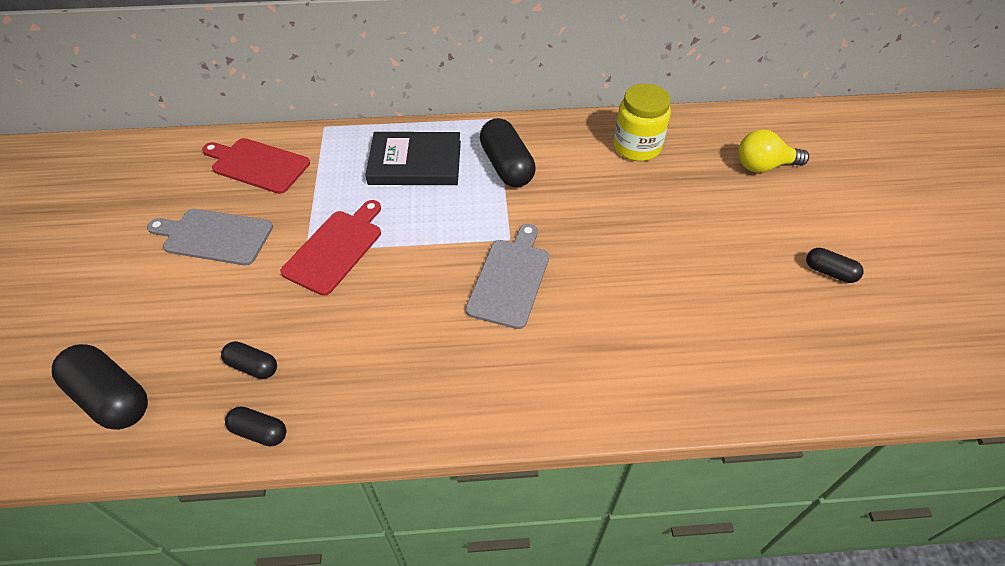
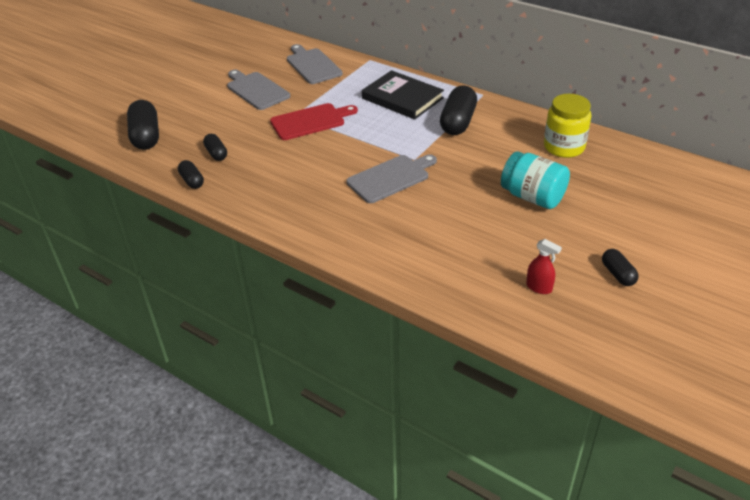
camera: 40 degrees right, 10 degrees down
red cutting board [202,138,310,194] -> grey cutting board [287,44,343,84]
yellow light bulb [738,129,809,173] -> none
none -> turquoise jar [501,152,570,209]
none -> red spray bottle [526,239,562,294]

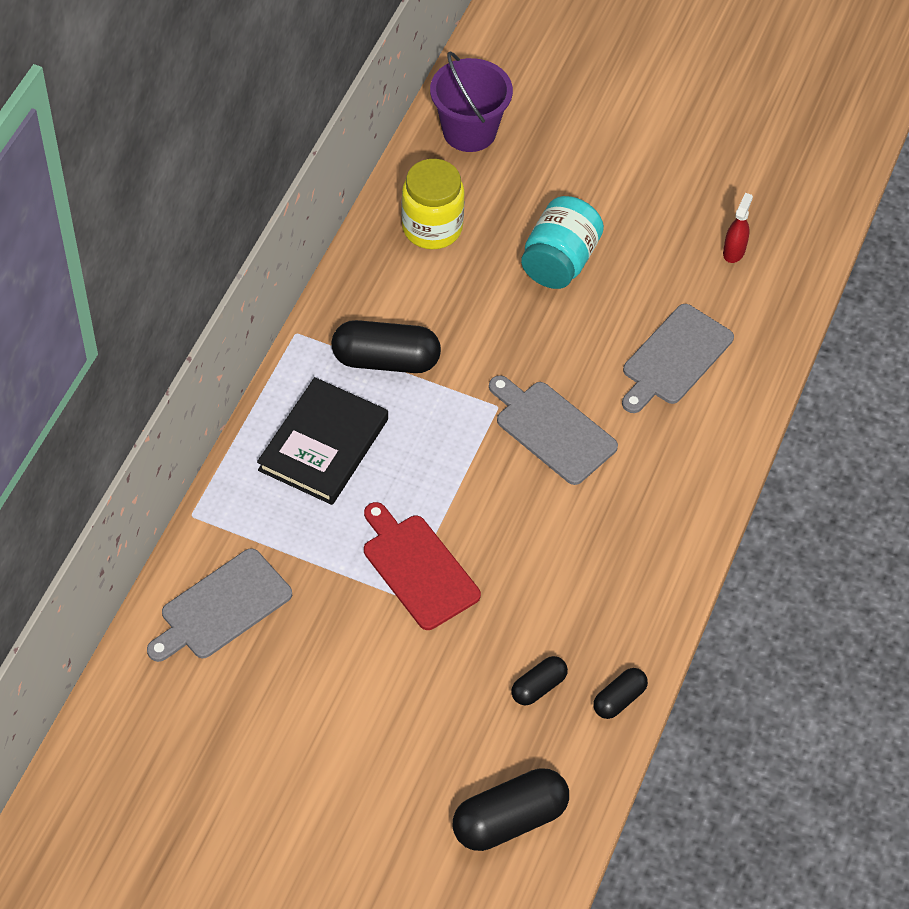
camera: 105 degrees left, 15 degrees up
grey cutting board [227,70,290,110] -> grey cutting board moved to [622,304,734,413]
black capsule [602,249,639,286] -> none
none -> purple bucket [430,52,513,152]

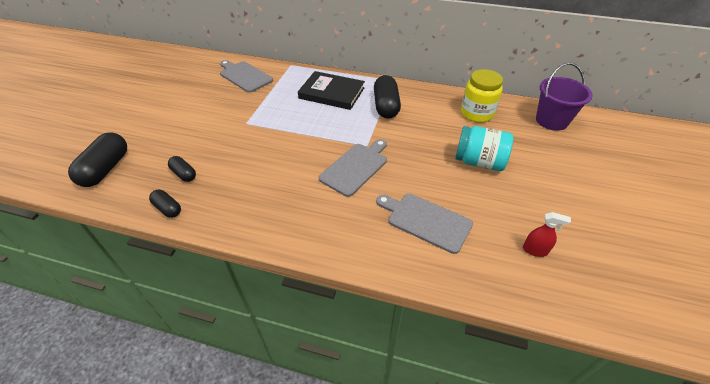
camera: 85 degrees right, 10 degrees down
red cutting board [364,502,481,630] -> none
black capsule [453,768,569,851] -> black capsule turned 45 degrees clockwise [68,132,127,187]

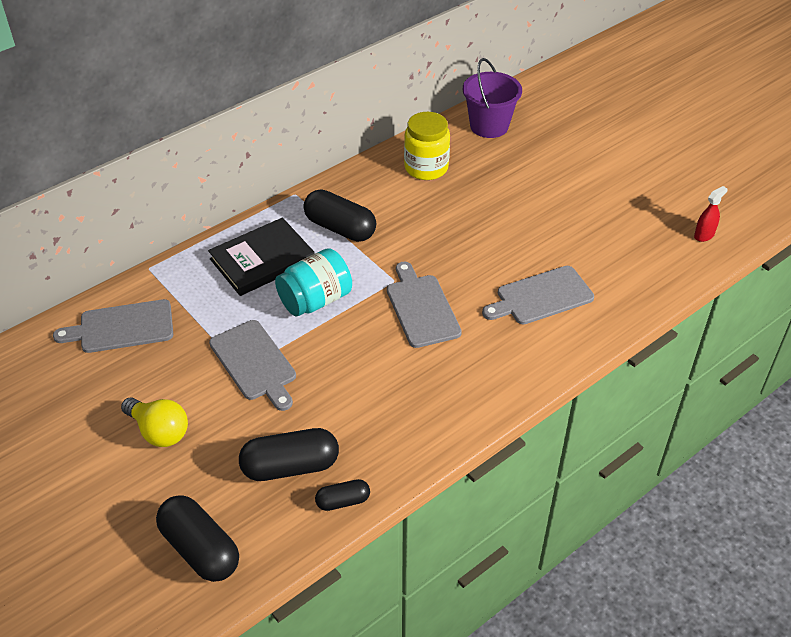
camera: 55 degrees left, 0 degrees up
black capsule [168,156,196,182] -> black capsule [239,428,339,481], size x1.83
turquoise jar [455,126,513,171] -> turquoise jar moved to [275,248,352,316]
red spray bottle [523,212,571,257] -> red spray bottle moved to [694,186,728,242]
none -> yellow light bulb [121,397,188,447]
none -> grey cutting board [209,320,296,411]

